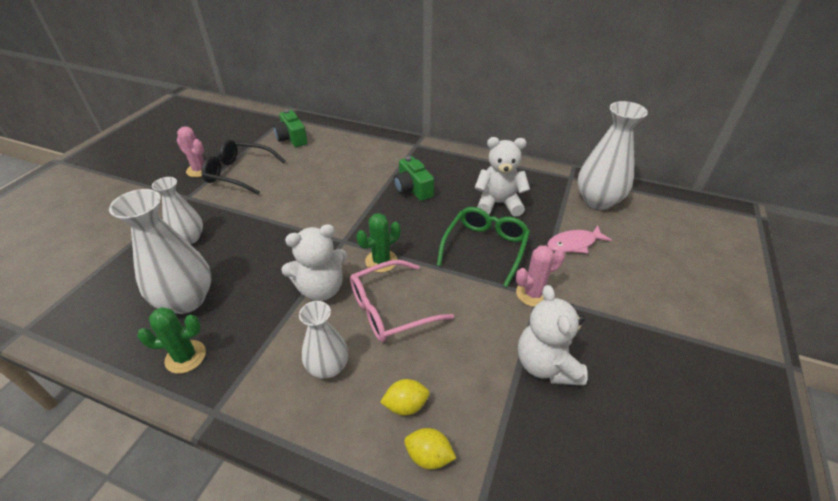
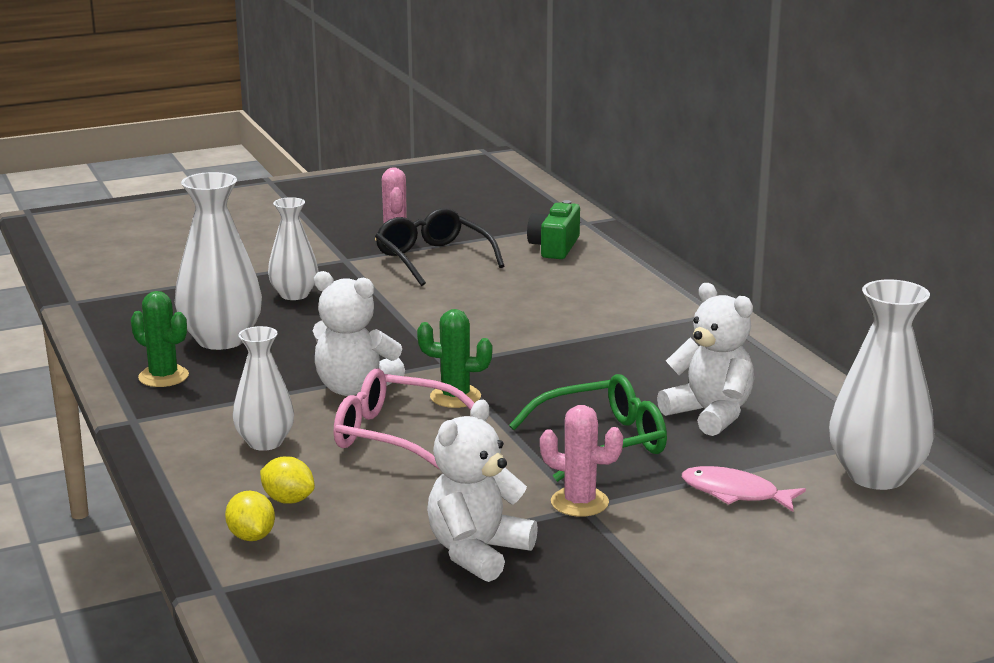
camera: 45 degrees right, 20 degrees down
green camera [394,156,434,201] -> none

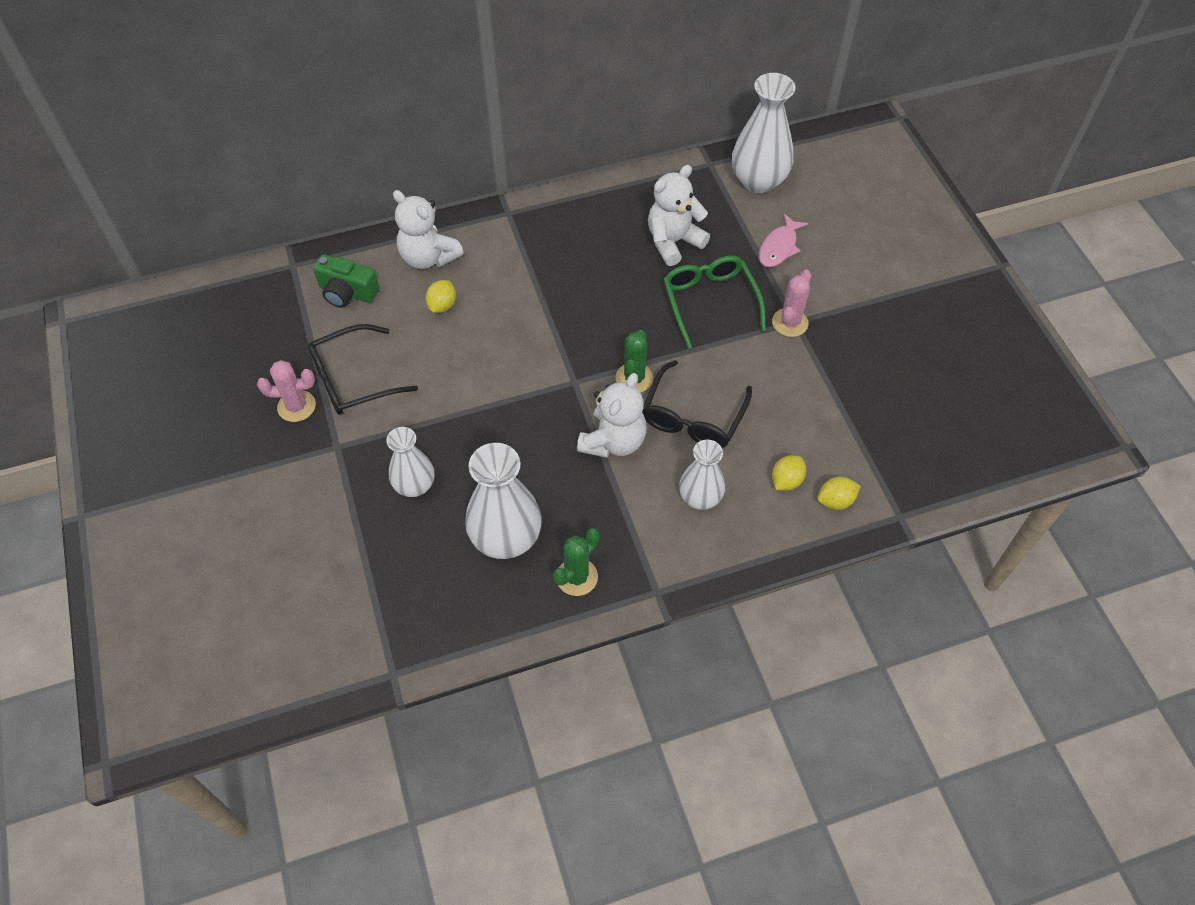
camera: 85 degrees left, 35 degrees up
pink glasses [334,369,474,470] -> black glasses [643,360,752,448]
white teddy bear [427,400,538,582] -> white teddy bear moved to [393,190,464,269]
none -> yellow lemon [425,280,456,313]

